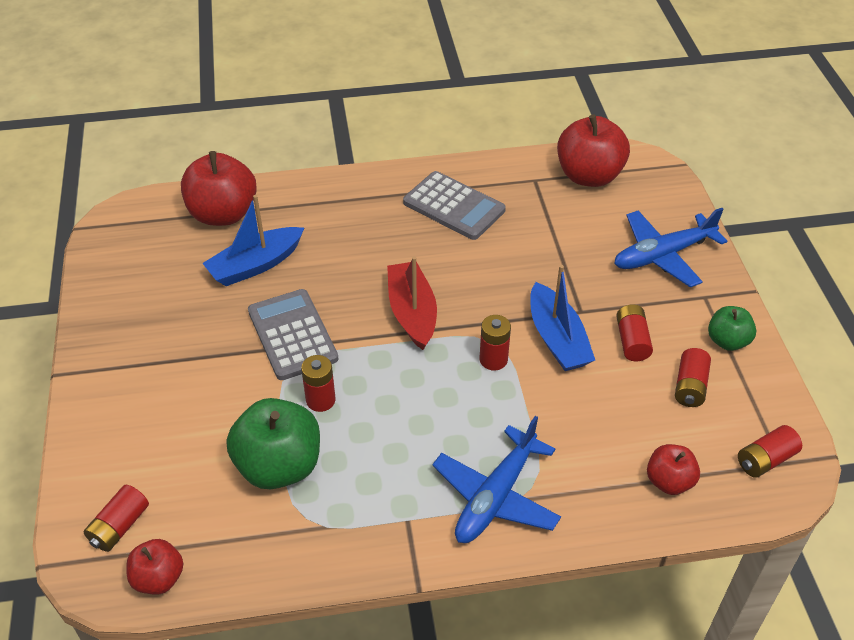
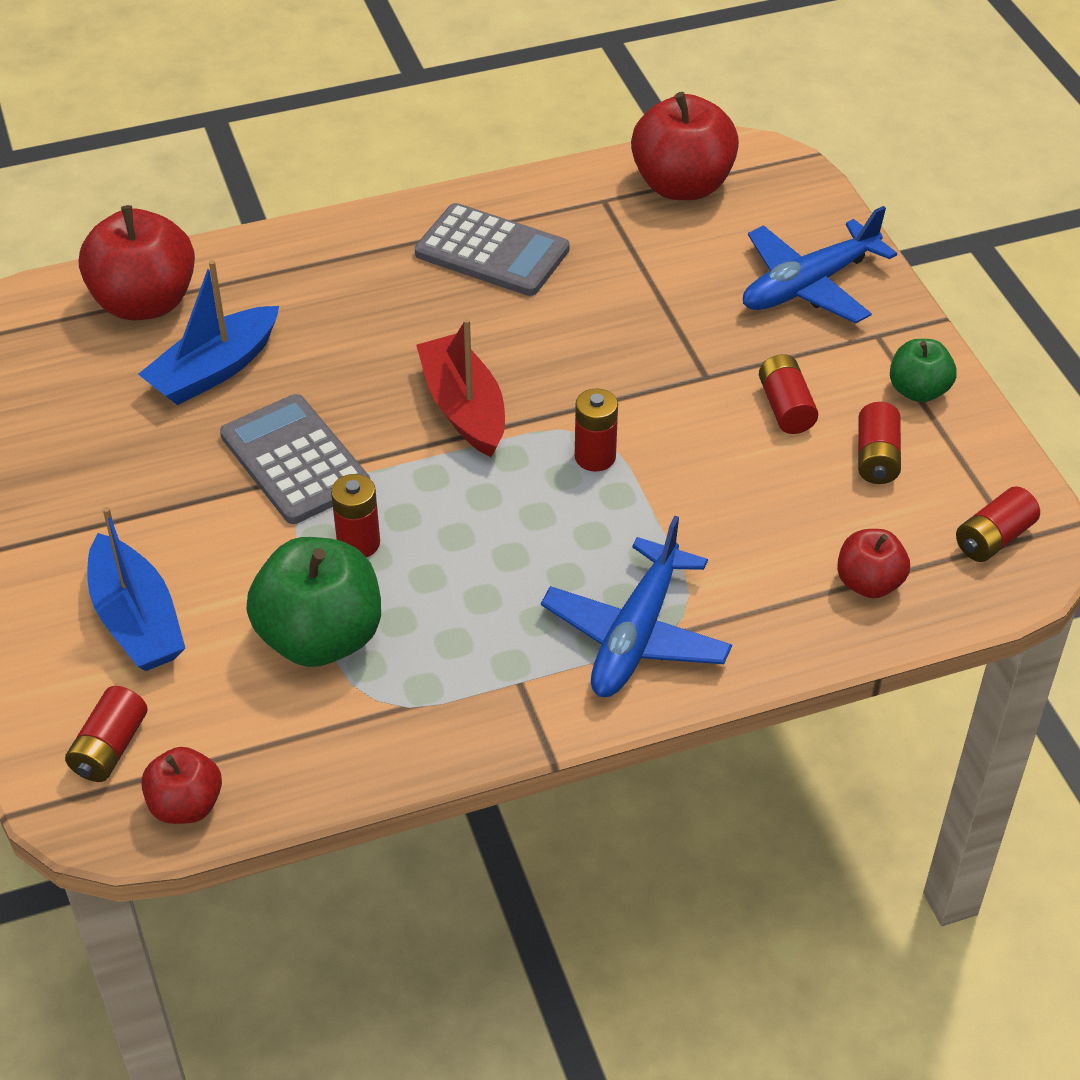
camera: 10 degrees left, 0 degrees up
blue boat [530,265,595,371] -> blue boat moved to [88,507,185,671]

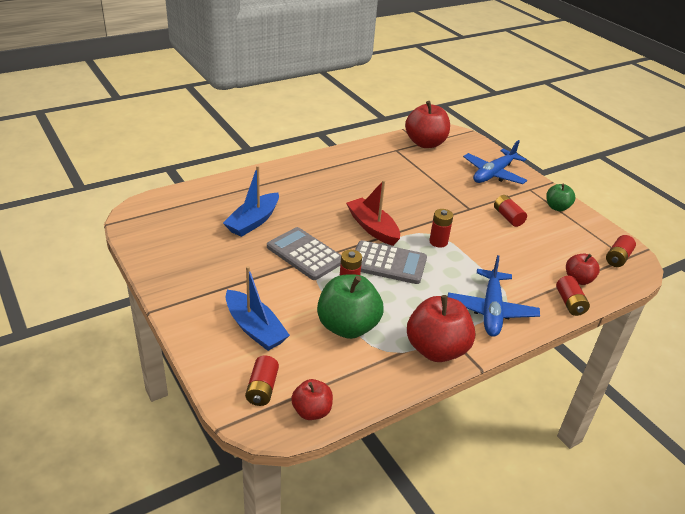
camera: 15 degrees left, 10 degrees down
red apple [79,205,195,320] -> red apple moved to [407,295,475,362]
grey calculator [415,203,569,296] -> grey calculator moved to [355,240,427,284]
red battery [858,402,901,484] -> red battery moved to [556,276,590,316]

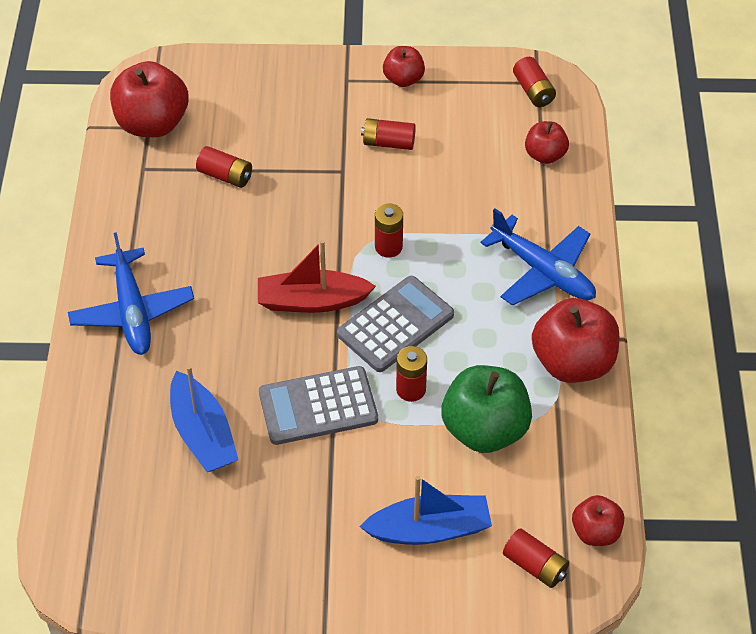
camera: 55 degrees left, 15 degrees up
blue plane [463,140,527,184] -> blue plane moved to [68,232,194,355]
green apple [546,183,575,211] -> red apple [383,46,425,87]
red battery [556,276,590,316] -> red battery moved to [196,146,252,188]

